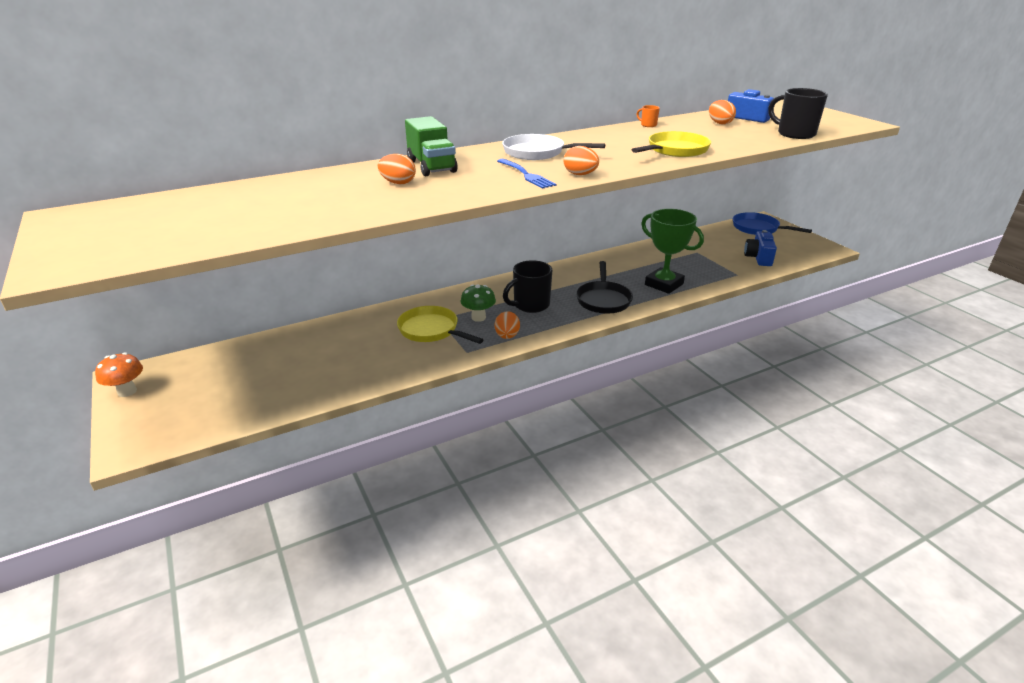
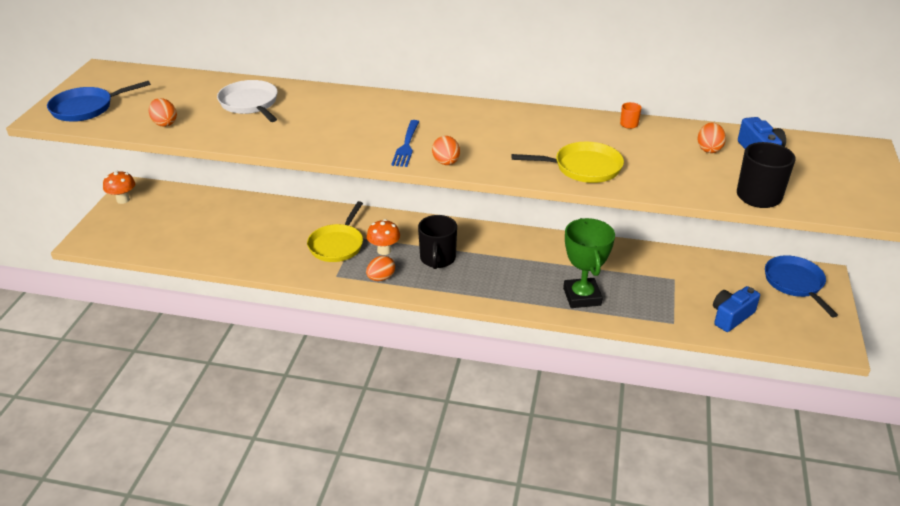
camera: 40 degrees right, 5 degrees up
orange egg [378,154,416,184] -> orange egg moved to [149,98,177,127]
yellow pan [397,306,484,344] -> yellow pan turned 150 degrees counterclockwise [307,201,363,262]
green truck [405,116,458,176] -> none
green mushroom [460,284,496,322] -> orange mushroom [367,219,400,255]
white pan [502,134,605,160] -> white pan moved to [217,80,278,122]
black mug [503,260,552,313] -> black mug turned 90 degrees counterclockwise [418,215,457,269]
black pan [576,261,633,314] -> none
none -> blue pan [47,81,151,122]

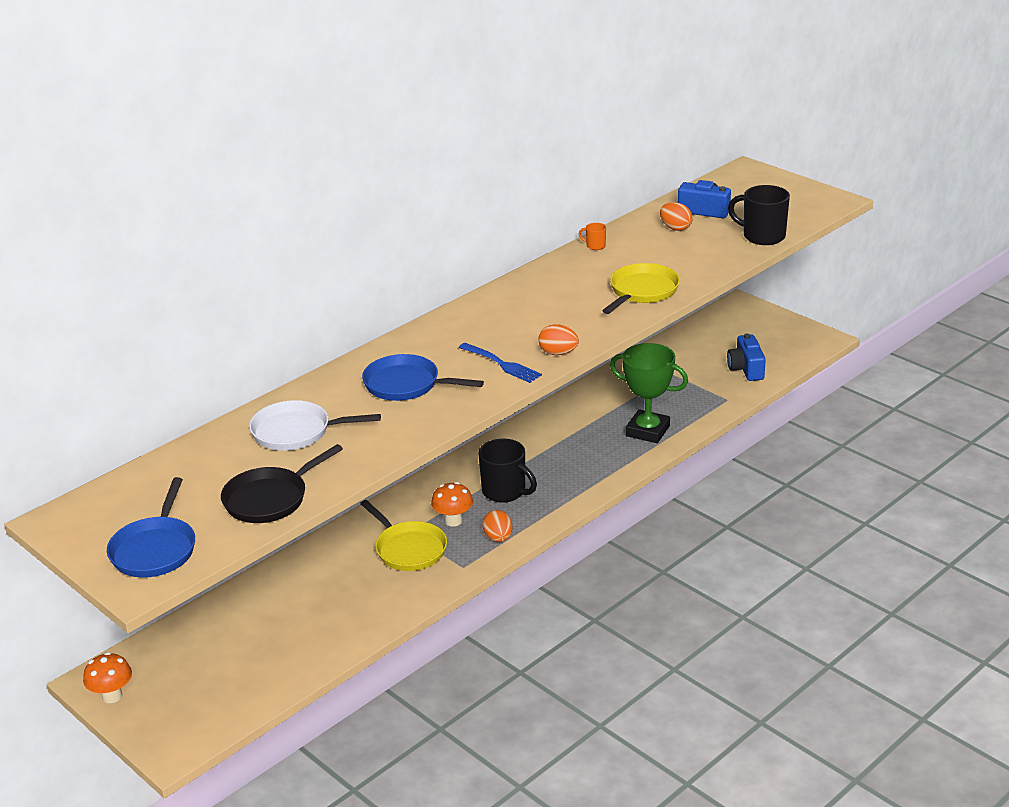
camera: 55 degrees left, 5 degrees down
orange egg [149,98,177,127] -> black pan [221,444,343,523]
blue pan [765,255,838,317] -> blue pan moved to [362,354,484,401]

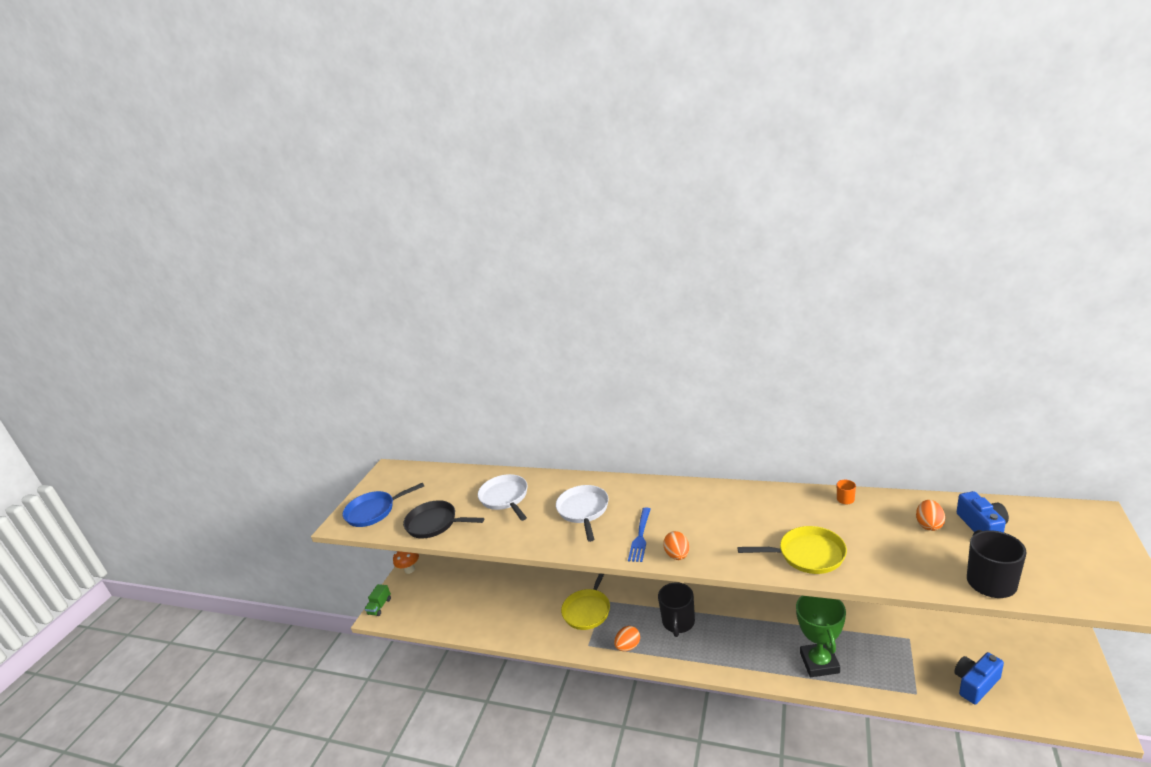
camera: 65 degrees right, 5 degrees down
blue pan [362,354,484,401] -> white pan [556,485,609,542]
orange mushroom [431,482,473,527] -> none
none -> green truck [365,584,391,616]

